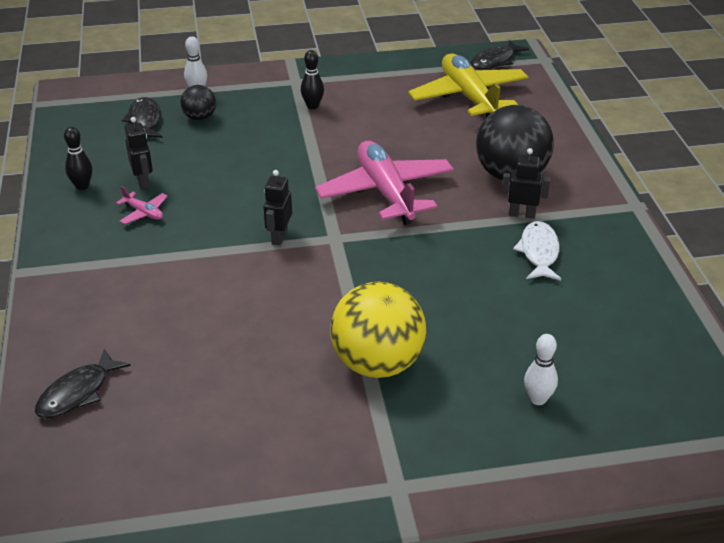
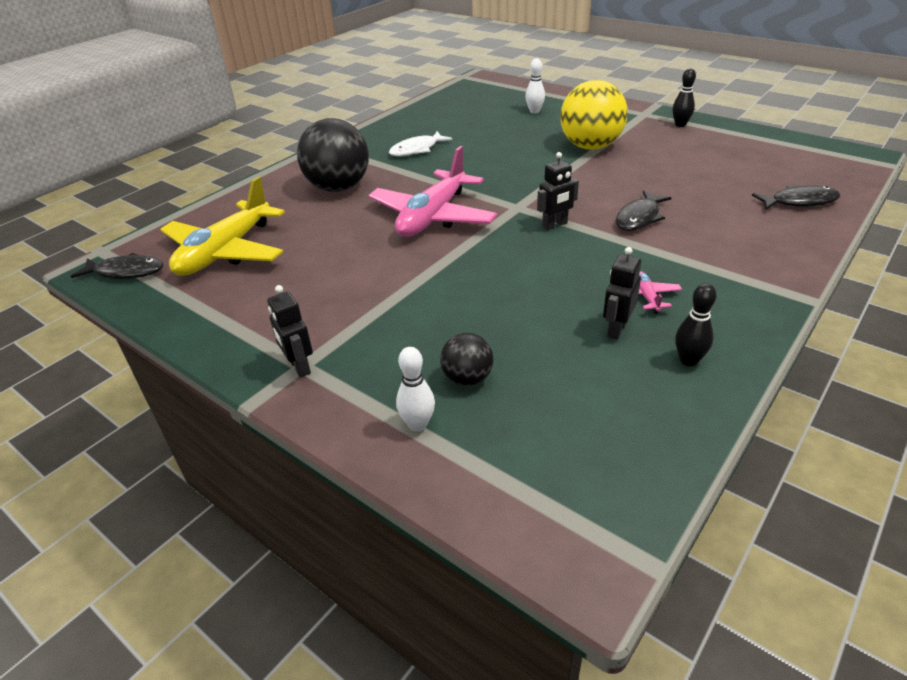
camera: 130 degrees left, 0 degrees up
black fish [122,97,162,138] -> black fish moved to [616,190,671,231]
black bowling pin [301,50,324,109] -> black bowling pin moved to [672,68,696,127]
black robot [501,148,550,219] -> black robot moved to [267,285,313,378]

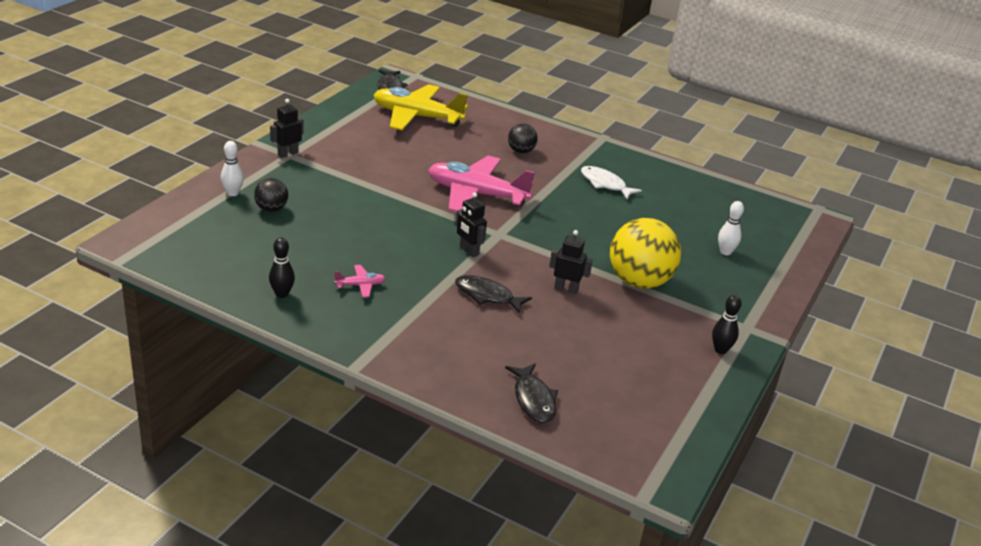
camera: 75 degrees right, 5 degrees down
black ball [297,118,369,192] -> black ball [508,123,538,153], size x0.50
black robot [603,247,641,340] -> black robot moved to [549,230,593,294]

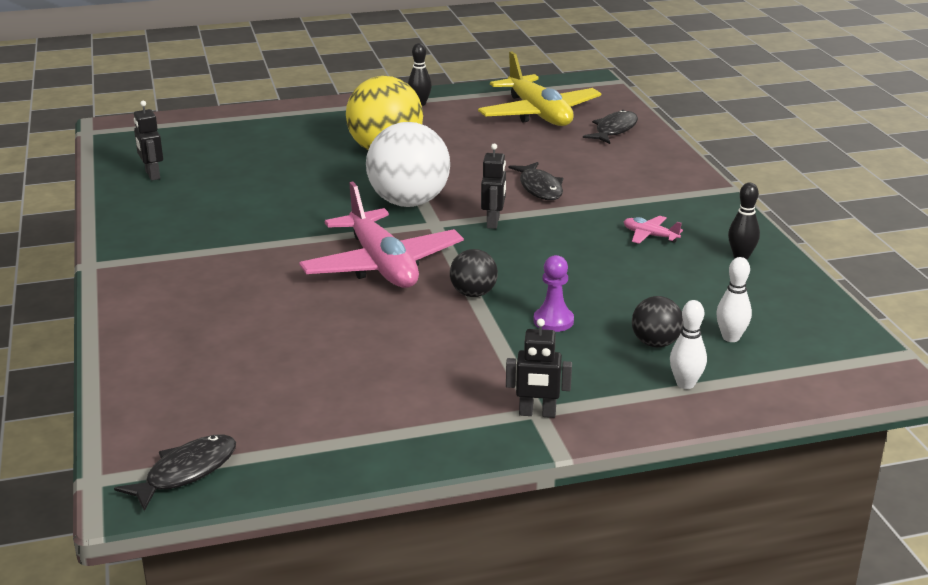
camera: 130 degrees left, 5 degrees down
yellow plane [373,84,468,130] -> yellow plane moved to [478,52,601,126]
black ball [508,123,538,153] -> black ball moved to [450,249,498,297]
black robot [549,230,593,294] -> black robot moved to [134,101,163,181]
white fish [581,166,642,199] -> none
white bowling pin [718,201,744,255] -> white bowling pin moved to [716,257,752,342]
none -> white ball [366,122,450,207]
none -> purple pawn [533,255,574,332]

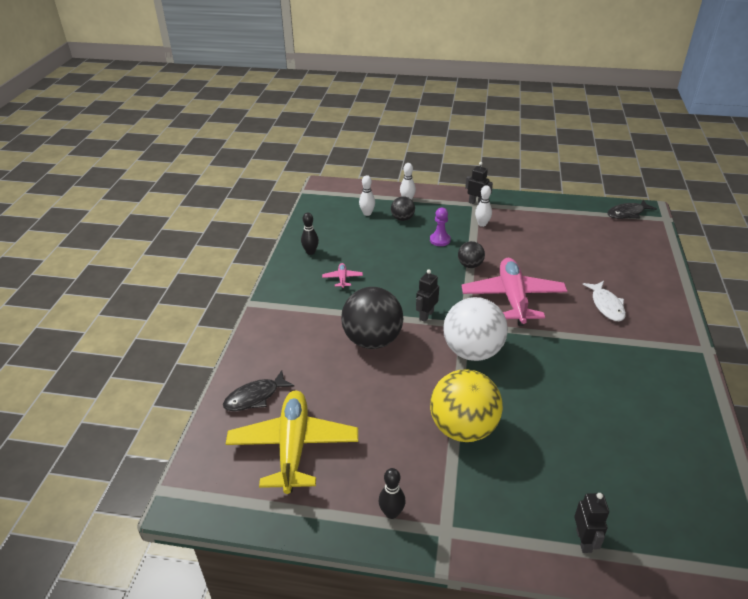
camera: 155 degrees left, 10 degrees up
black robot [134,101,163,181] -> black robot moved to [574,493,609,553]
black fish [509,162,563,200] -> black ball [341,287,403,349]
pink plane [624,216,683,244] -> pink plane turned 150 degrees counterclockwise [322,263,363,289]
none -> white bowling pin [475,185,492,227]
none -> white fish [583,281,626,321]

